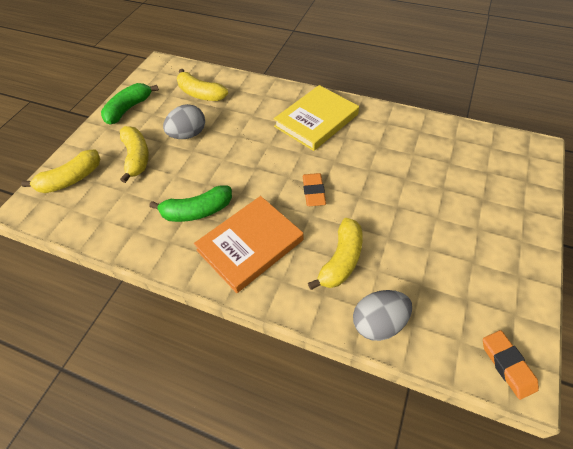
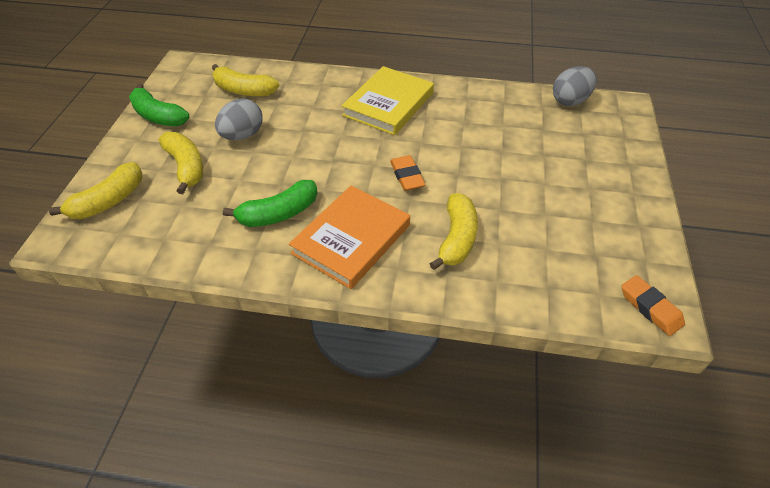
camera: 15 degrees left, 5 degrees down
green banana [101,83,159,125] -> green banana turned 75 degrees counterclockwise [129,84,189,126]
grey egg [353,290,412,341] -> grey egg moved to [553,66,597,106]

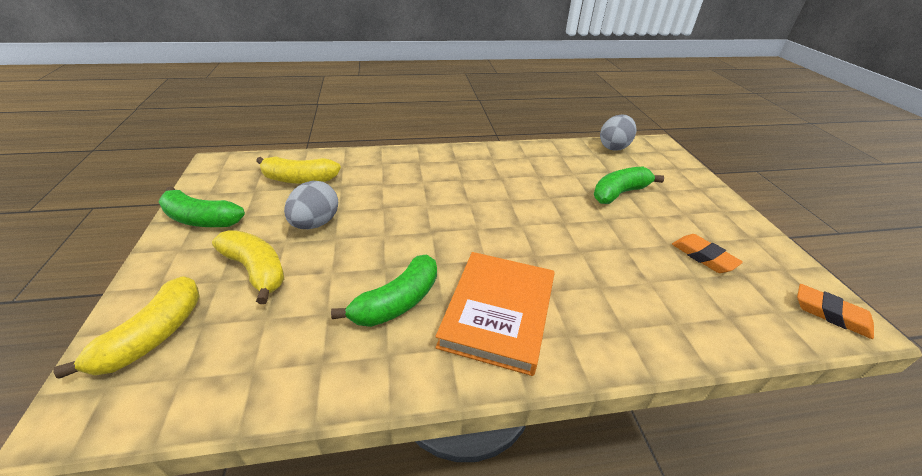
camera: 20 degrees left, 10 degrees down
yellow book [342,66,434,135] -> none
orange eraser [390,155,426,191] -> orange eraser moved to [672,234,743,273]
yellow banana [429,193,478,270] -> none
none -> green banana [594,167,664,204]

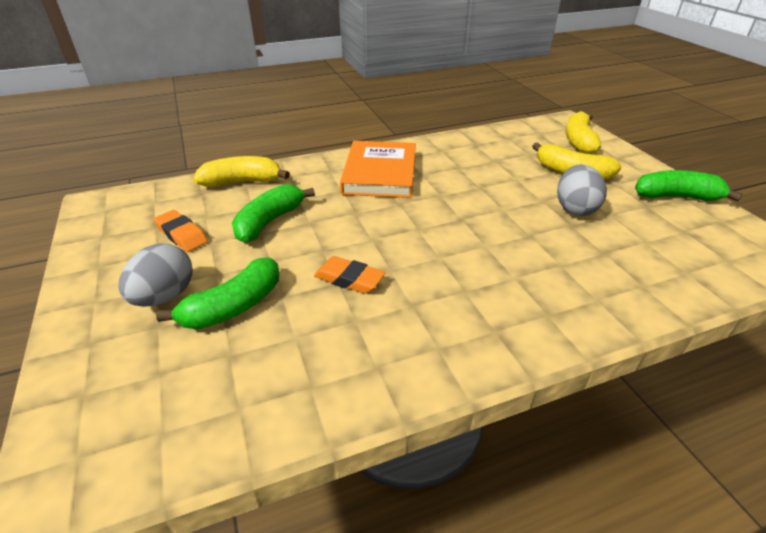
camera: 170 degrees right, 0 degrees up
yellow banana [256,156,341,184] -> yellow banana moved to [193,156,290,187]
green banana [331,254,437,327] -> green banana moved to [232,184,315,243]
grey egg [600,114,636,151] -> grey egg moved to [119,243,193,307]
orange eraser [797,284,874,339] -> orange eraser moved to [314,256,385,294]

